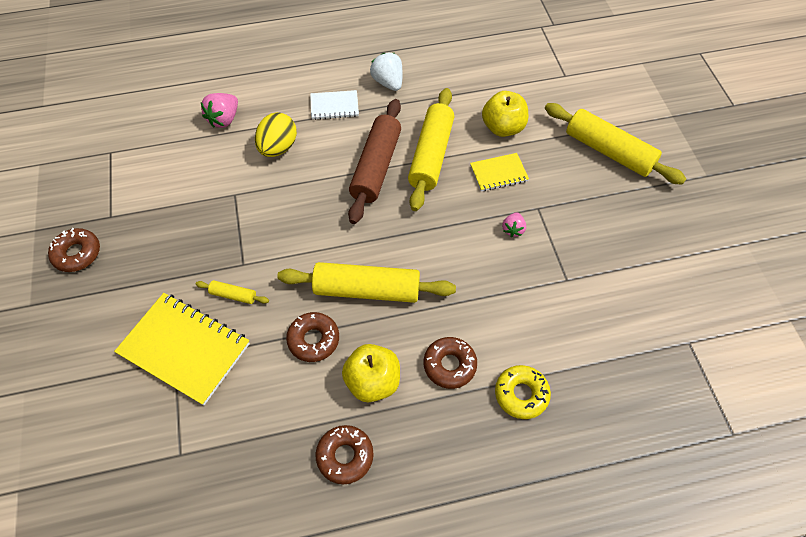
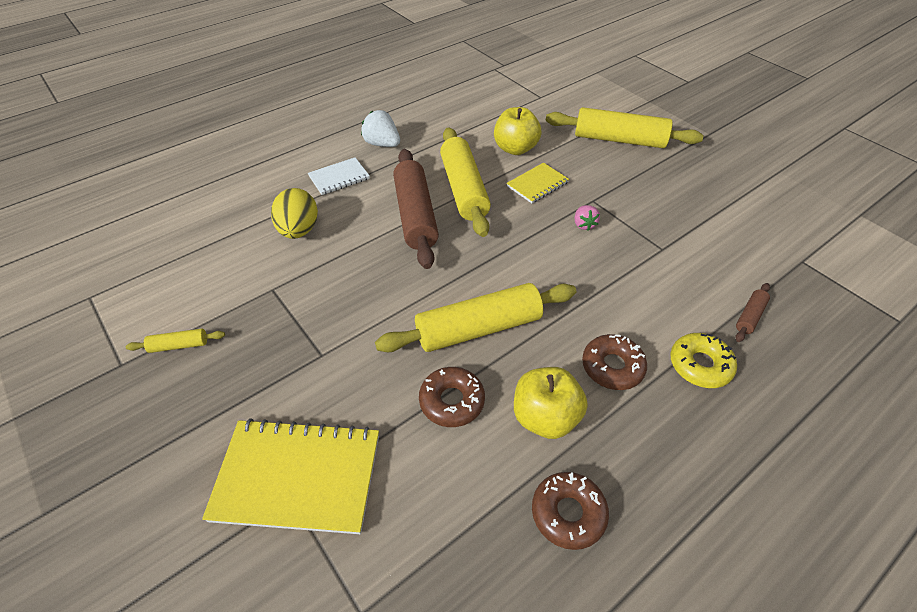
camera: 25 degrees left, 10 degrees down
brown donut [48,228,100,272] -> none
yellow rolling pin [195,280,269,304] -> yellow rolling pin moved to [126,329,225,353]
pink strawberry [201,93,238,128] -> none
none -> brown rolling pin [735,283,770,342]

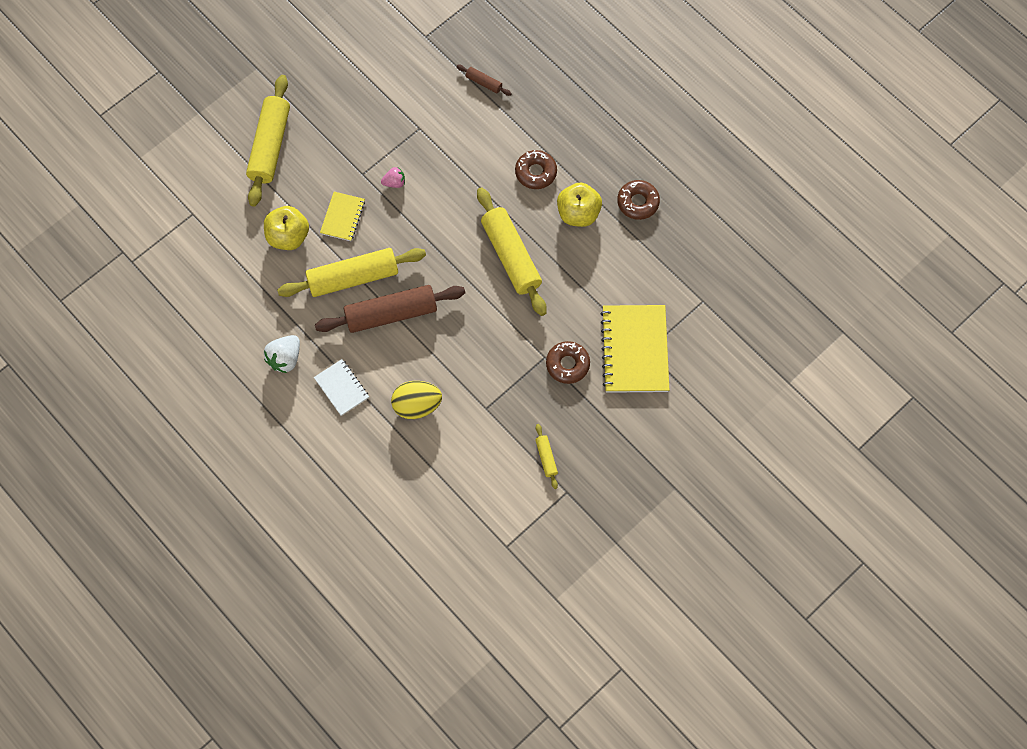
camera: 95 degrees left, 20 degrees up
brown donut [419,367,485,427] -> brown donut moved to [546,341,590,384]
yellow notebook [507,163,569,203] -> yellow notebook turned 60 degrees clockwise [320,192,365,241]
yellow donut [670,333,737,388] -> none

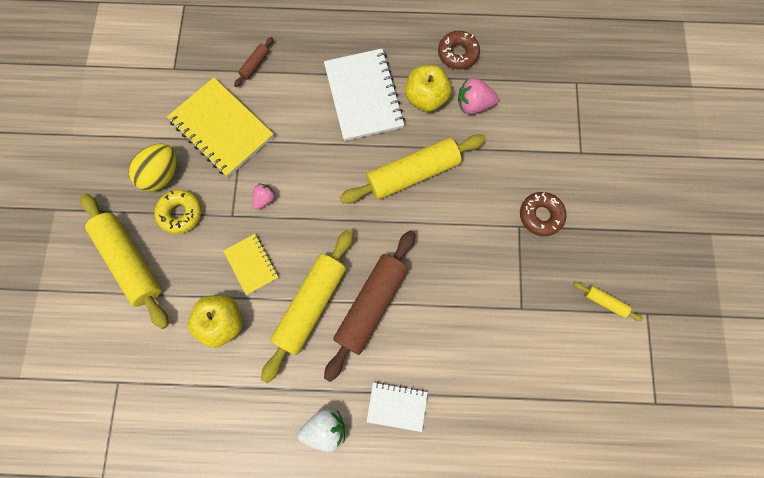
camera: 45 degrees left, 5 degrees up
white strawberry [264,335,300,373] -> white strawberry turned 90 degrees counterclockwise [298,408,345,452]
yellow egg [391,381,442,419] -> yellow egg moved to [129,144,177,192]
brown rolling pin [456,65,512,96] -> brown rolling pin turned 45 degrees counterclockwise [234,37,273,87]
yellow rolling pin [477,187,547,316] -> yellow rolling pin turned 45 degrees counterclockwise [340,134,486,204]
brown donut [515,150,557,189] -> white notebook [324,49,405,141]
yellow notebook [600,305,669,393] -> yellow notebook moved to [167,78,274,177]
none -> yellow donut [155,190,202,234]
none -> pink strawberry [458,78,499,114]

